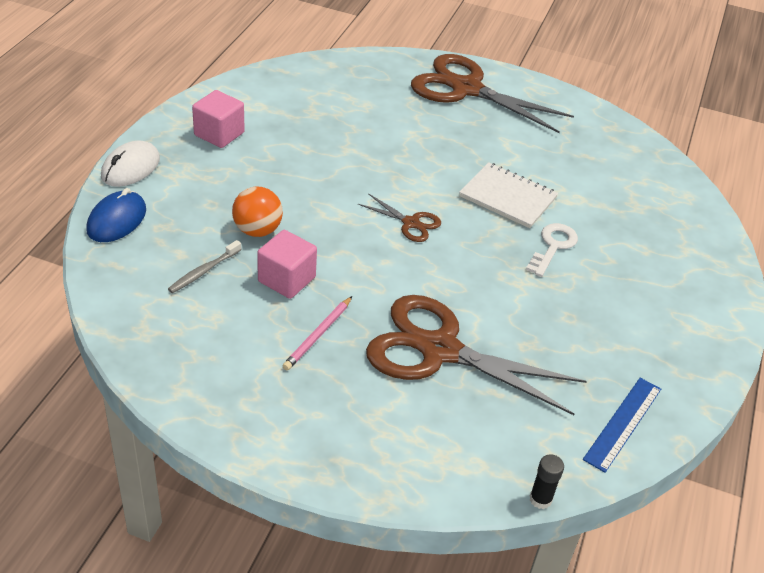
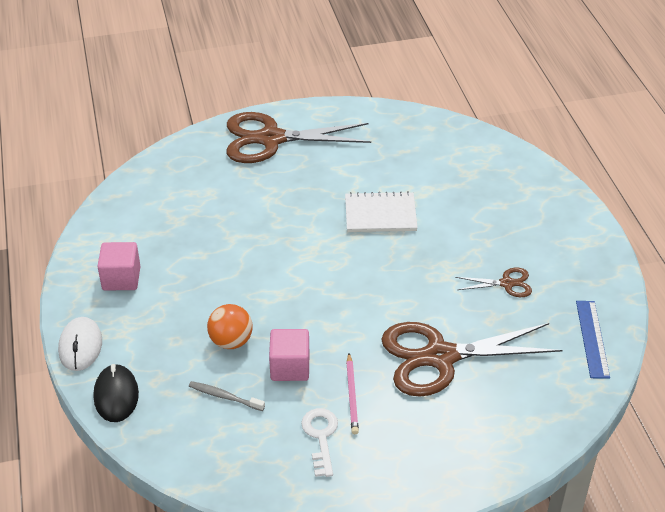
camera: 30 degrees left, 0 degrees up
blue mouse [86,188,146,242] -> black mouse [93,364,139,422]
grey toothbrush [168,240,242,293] -> grey toothbrush turned 105 degrees clockwise [189,381,265,411]
brown scissors [358,193,441,242] -> brown scissors moved to [455,268,532,297]
white key [526,223,578,277] -> white key moved to [301,408,338,477]
black glue stick [529,454,564,509] -> none

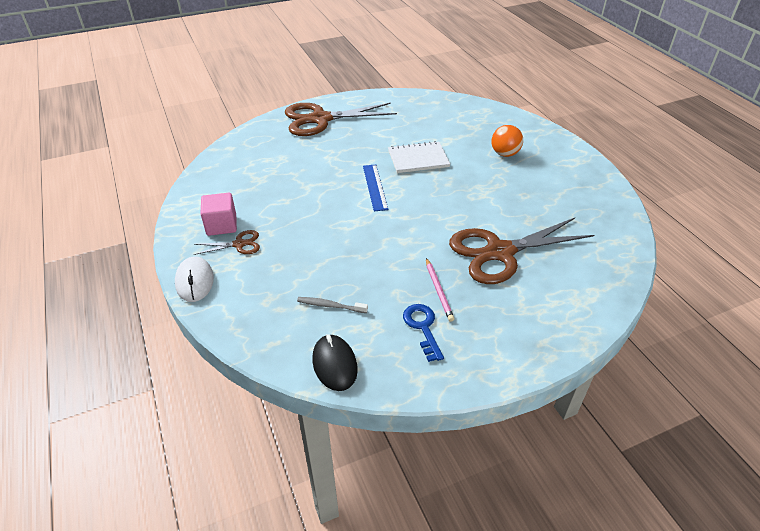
camera: 10 degrees left, 0 degrees up
black mouse [93,364,139,422] -> black mouse moved to [312,334,358,391]
orange ball [207,304,253,349] -> orange ball moved to [492,125,523,157]
pink cube [269,329,309,381] -> none
white key [301,408,338,477] -> blue key [403,304,444,362]
brown scissors [455,268,532,297] -> brown scissors moved to [194,230,260,255]
blue ruler [576,301,610,379] -> blue ruler moved to [363,165,388,211]

